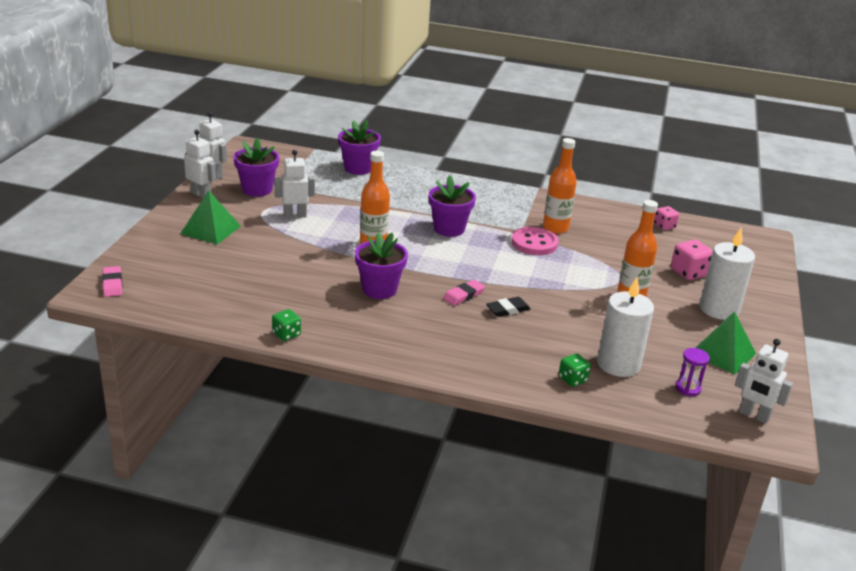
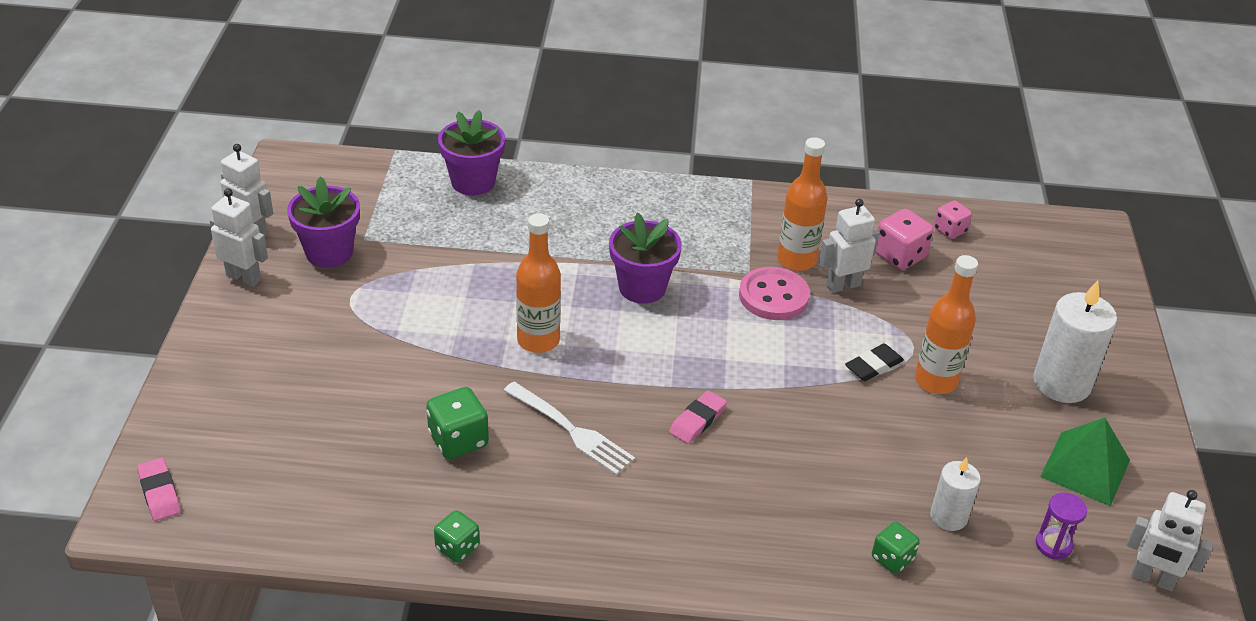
camera: 10 degrees left, 10 degrees up
green pyramid [180,190,241,244] -> none
white robot [274,150,315,218] -> white robot moved to [819,199,879,293]
purple flower pot [355,232,408,299] -> white fork [503,382,635,475]
black eraser [486,297,531,317] -> black eraser moved to [845,343,904,381]
white candle [597,277,654,377] -> white candle [930,457,981,531], size x0.59
pink dice [671,240,713,280] -> pink dice moved to [876,209,934,270]
none -> green dice [426,387,489,459]

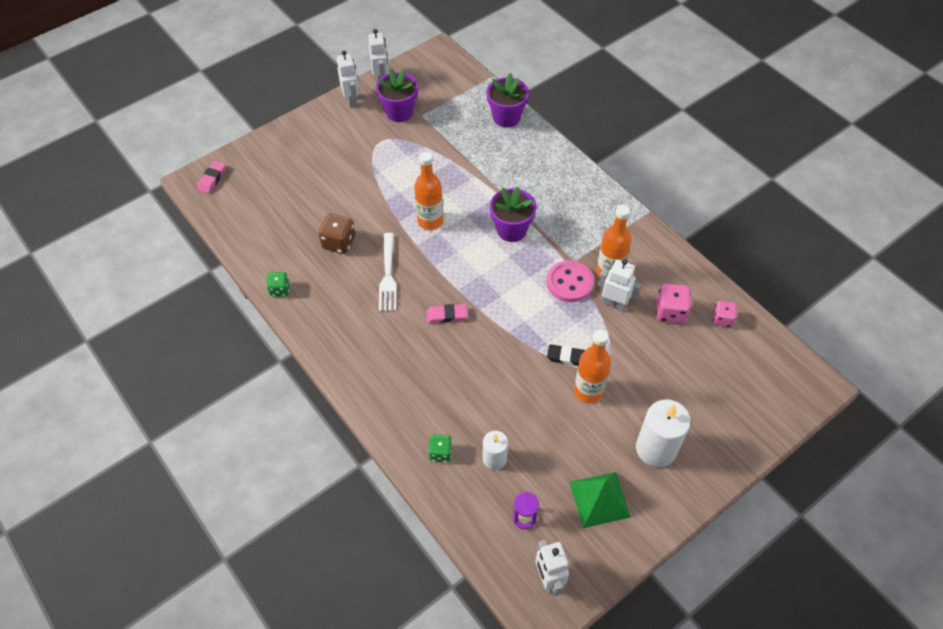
camera: 50 degrees right, 15 degrees up
green dice [426,387,489,459] -> brown dice [318,214,355,254]

